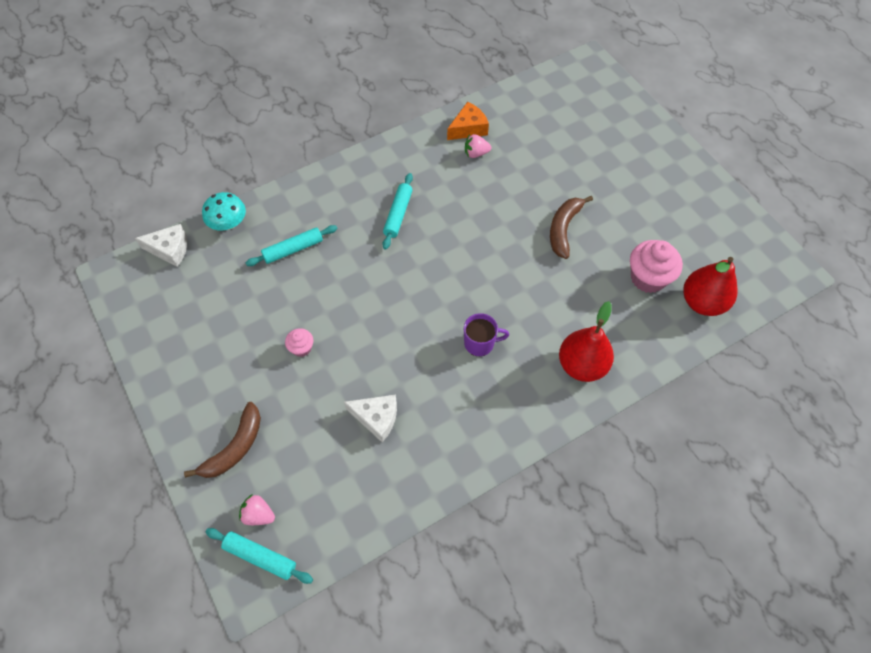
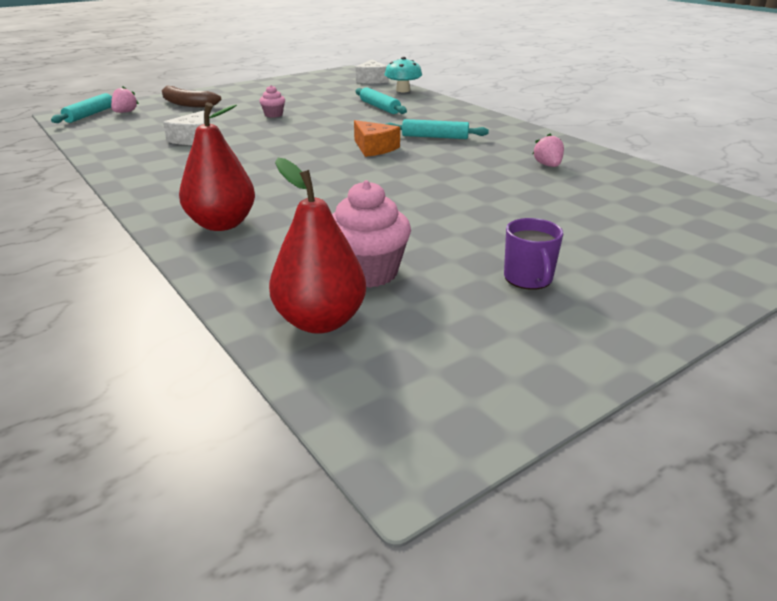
camera: 85 degrees right, 30 degrees down
orange cheese [447,102,489,140] -> orange cheese moved to [354,120,400,157]
purple mug [464,313,509,356] -> purple mug moved to [504,218,563,290]
brown banana [550,196,593,259] -> none

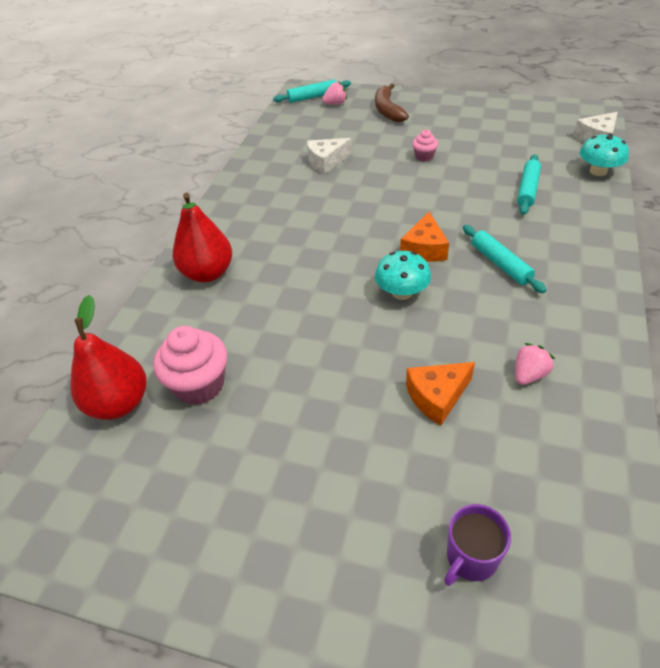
camera: 55 degrees right, 15 degrees up
purple mug [504,218,563,290] -> purple mug moved to [444,504,511,586]
none -> turquoise mushroom [375,251,431,300]
none -> orange cheese [406,362,475,425]

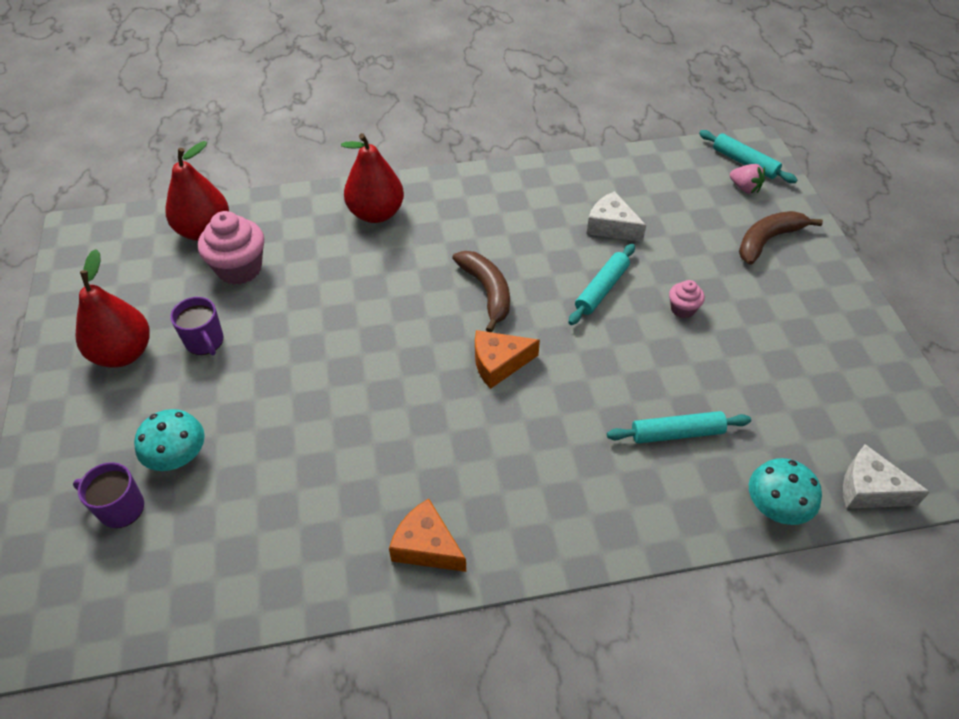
camera: 60 degrees right, 5 degrees up
turquoise mushroom [375,251,431,300] -> turquoise mushroom moved to [134,409,205,471]
orange cheese [406,362,475,425] -> orange cheese moved to [389,499,466,572]
turquoise rolling pin [463,225,547,293] -> turquoise rolling pin moved to [568,244,635,325]
pink strawberry [515,343,555,385] -> none
none -> red pear [76,249,150,368]
none -> purple mug [170,297,224,355]
none -> brown banana [452,251,510,332]

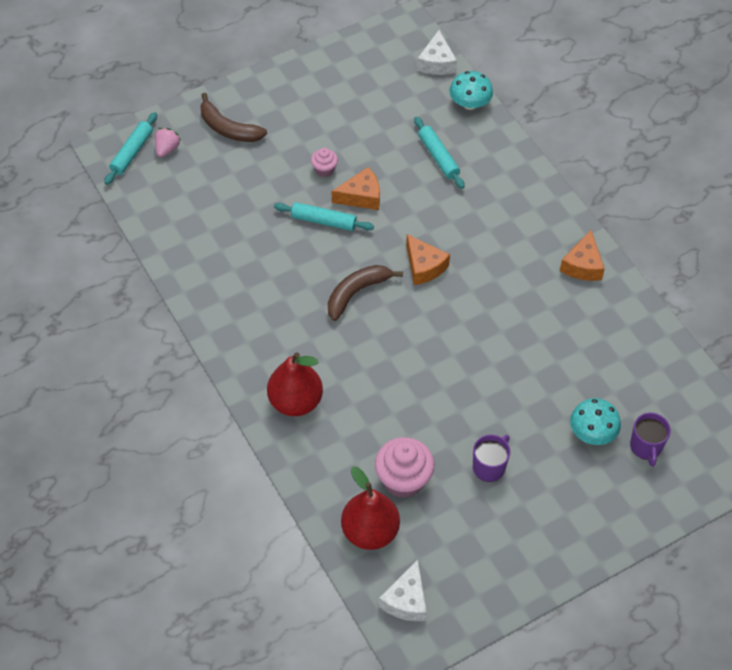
camera: 110 degrees left, 5 degrees up
red pear [76,249,150,368] -> none
white cheese [586,191,646,242] -> white cheese moved to [379,560,427,621]
none -> orange cheese [332,167,380,210]

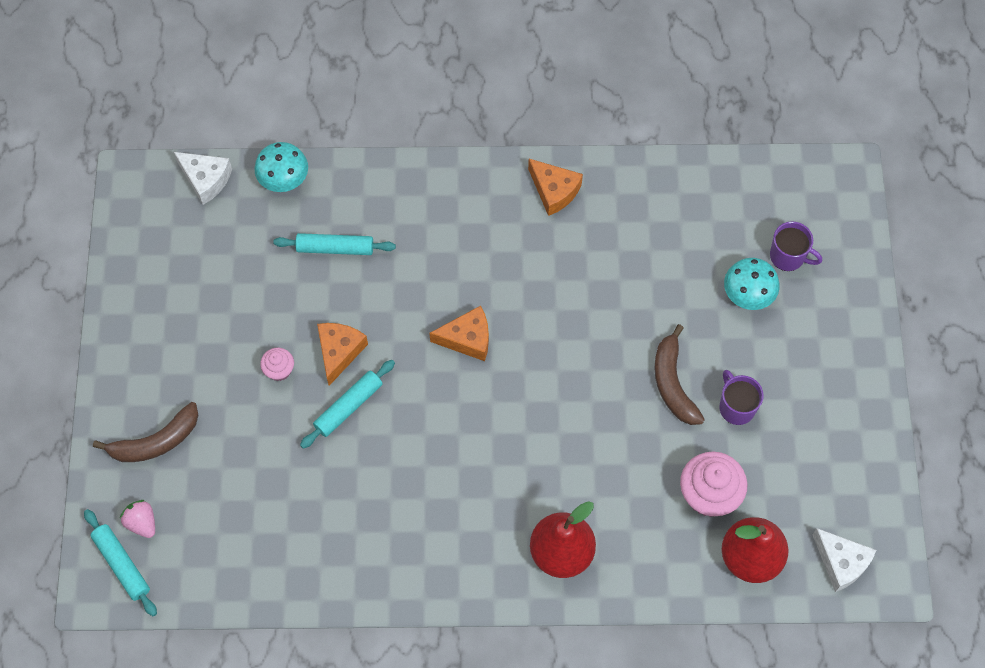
camera: 60 degrees left, 10 degrees up
brown banana [328,265,403,321] -> brown banana moved to [655,324,705,425]

